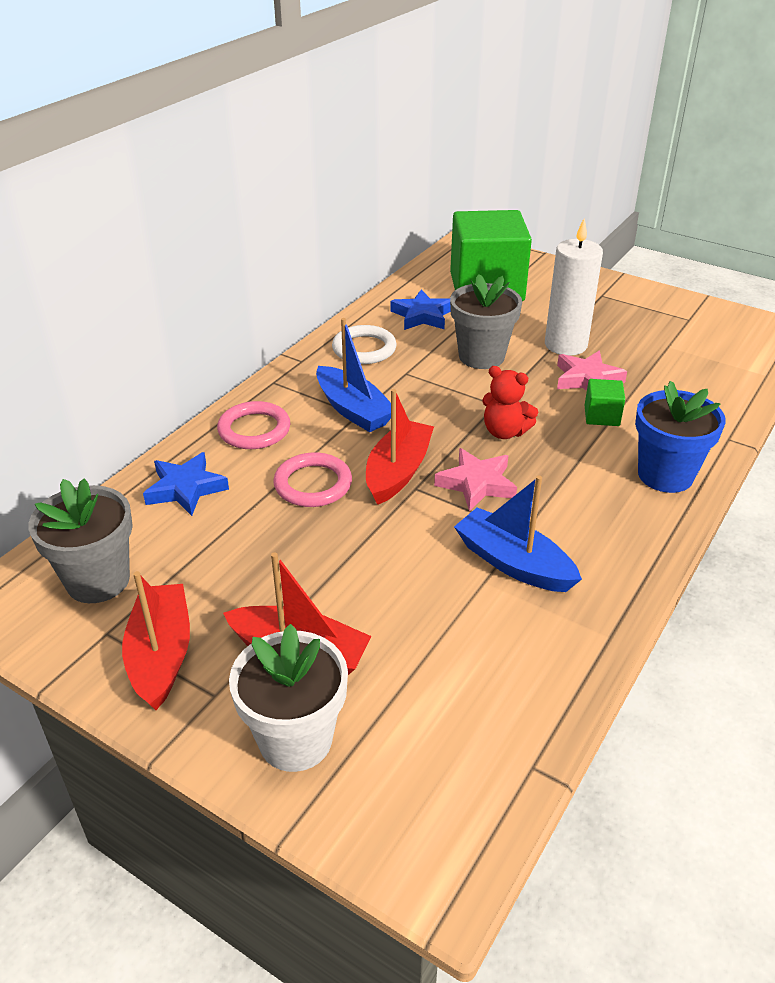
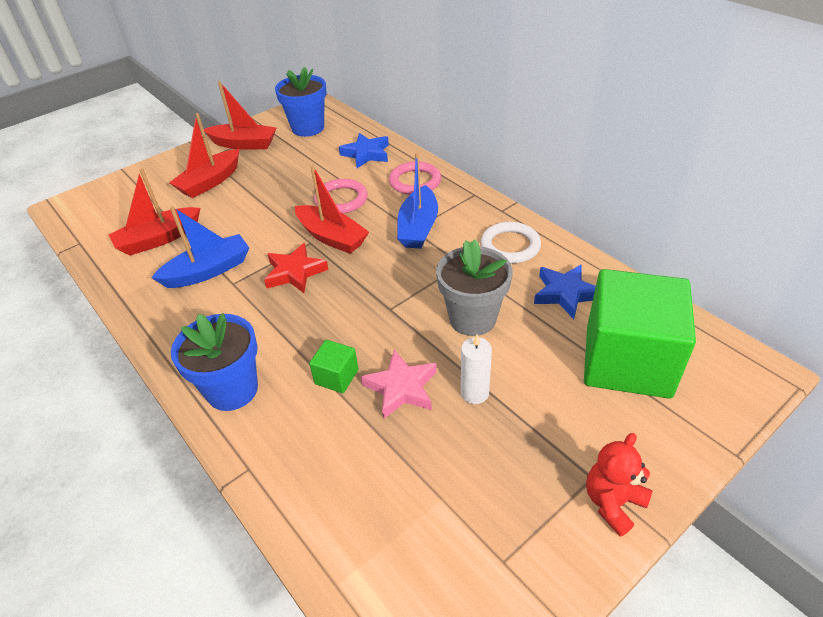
camera: 110 degrees right, 5 degrees up
grey flower pot [28,478,133,603] -> blue flower pot [275,67,327,137]
white flower pot [229,624,348,772] -> none
blue boat [316,318,391,432] -> blue boat turned 60 degrees counterclockwise [397,152,438,249]
pink star [434,448,517,511] -> red star [264,243,328,293]
red teddy bear [482,366,538,439] -> red teddy bear moved to [586,433,653,537]
white candle [545,219,603,356] -> white candle [461,335,492,404], size x0.57
none -> red boat [109,168,200,255]

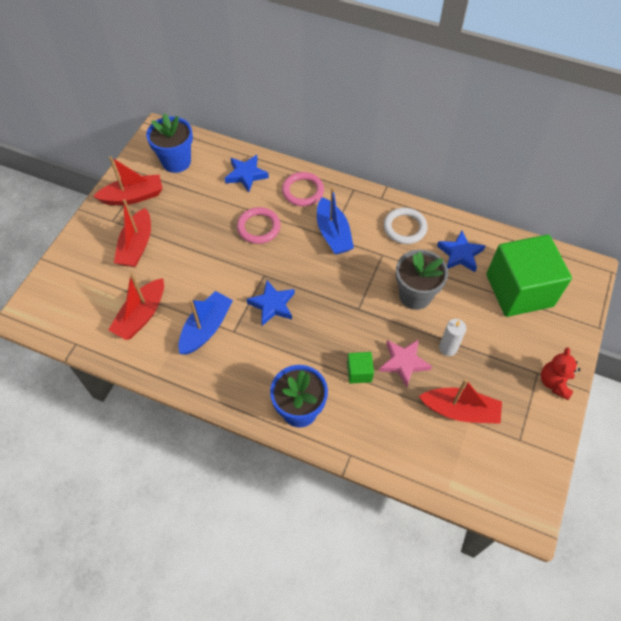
camera: 30 degrees left, 15 degrees up
red star [264,243,328,293] -> blue star [246,280,295,326]
red boat [295,165,369,254] -> red boat moved to [419,379,502,424]

